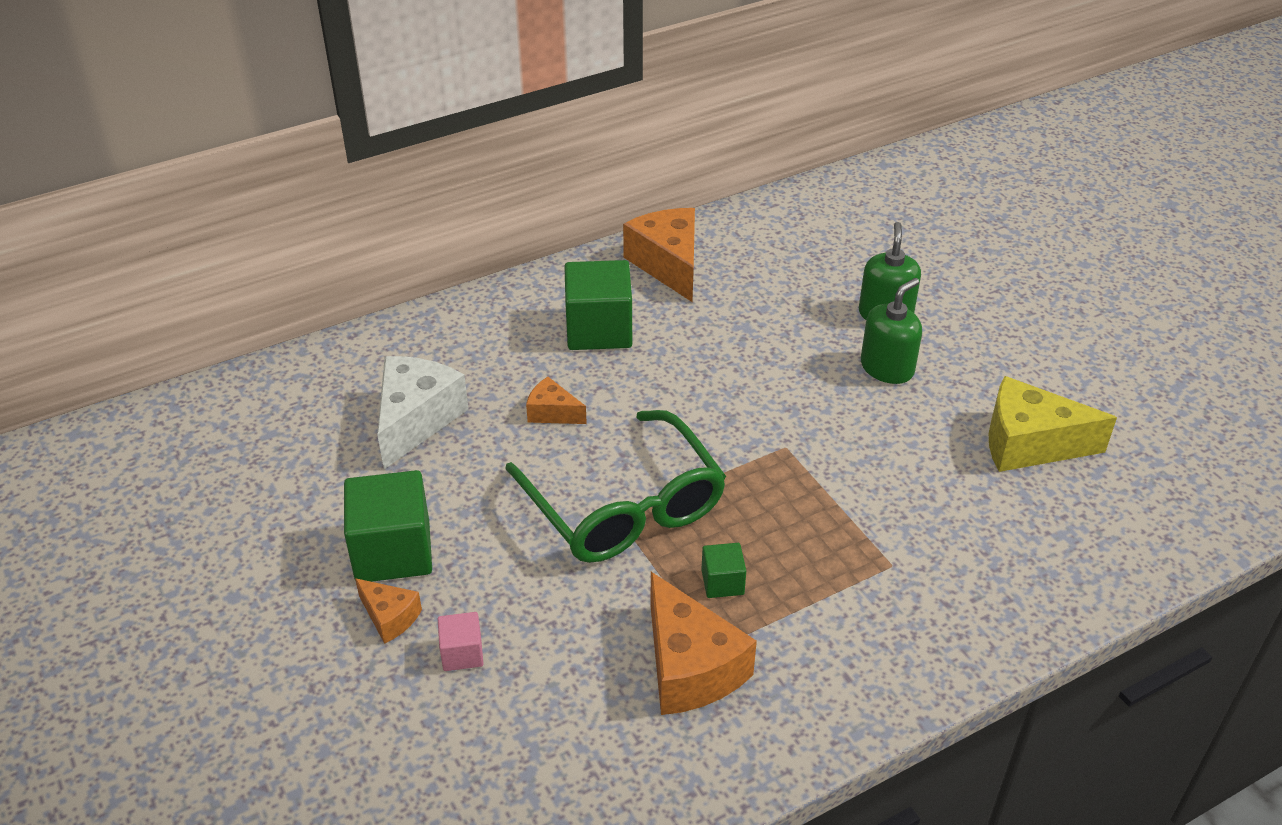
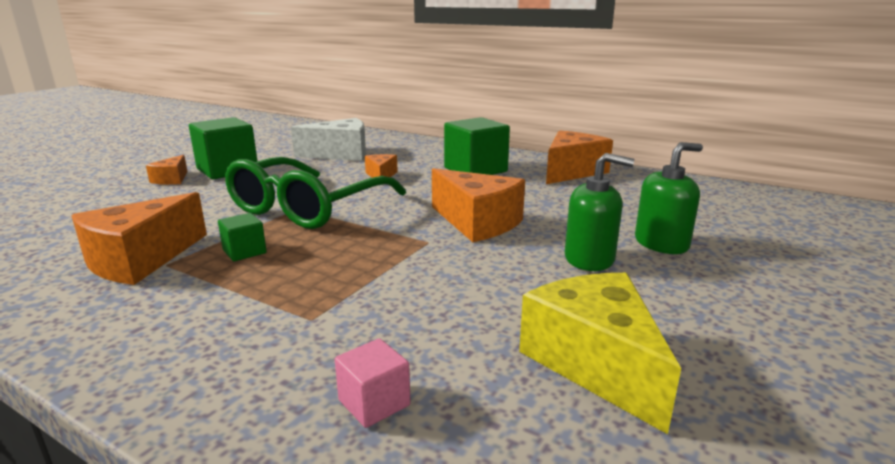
camera: 60 degrees right, 20 degrees down
pink cube [438,612,484,671] -> pink cube moved to [335,338,411,428]
none -> orange cheese [432,168,525,242]

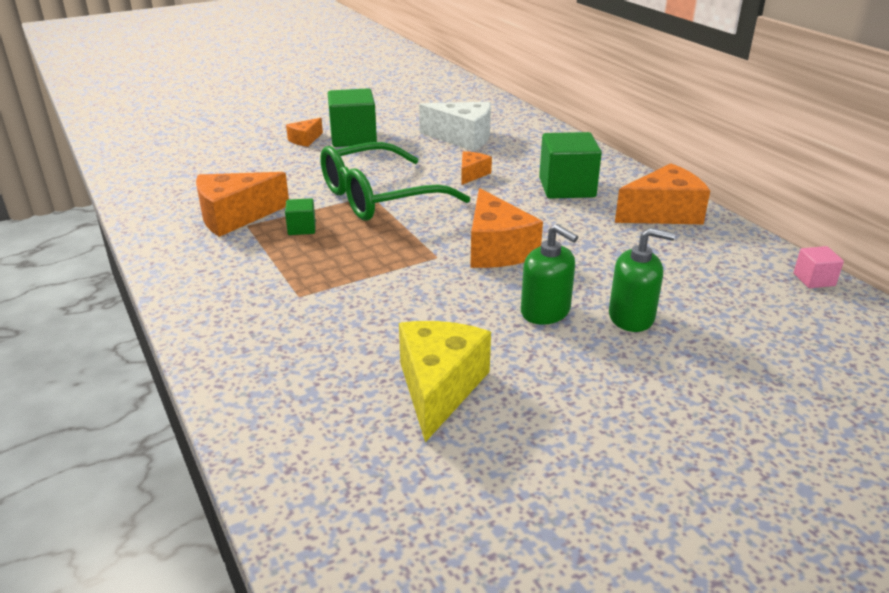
camera: 30 degrees right, 10 degrees up
pink cube [335,338,411,428] -> pink cube moved to [794,246,844,288]

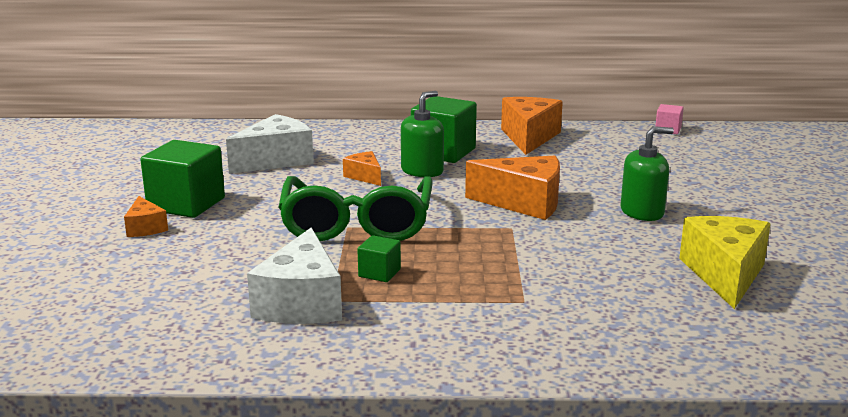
camera: 60 degrees left, 10 degrees down
orange cheese [196,172,289,237] -> white cheese [247,228,342,324]
yellow cheese [399,321,491,442] -> yellow cheese turned 60 degrees clockwise [679,216,771,309]
green soap dispenser [609,228,675,332] -> green soap dispenser moved to [401,91,444,177]

